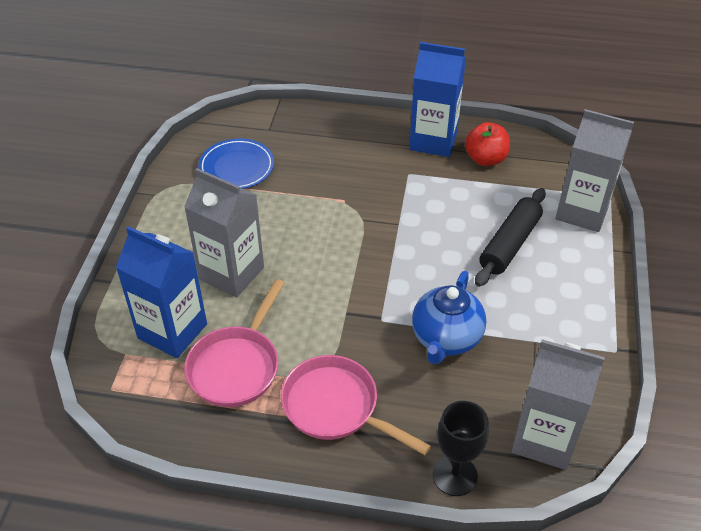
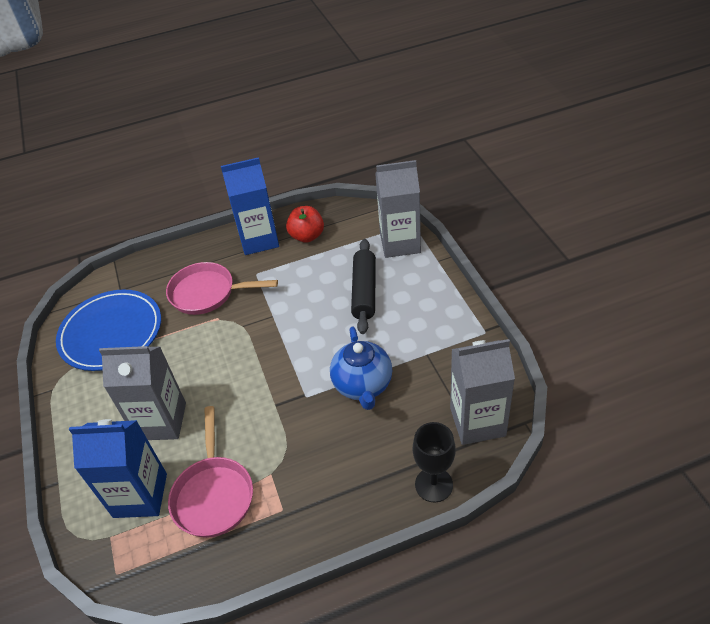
camera: 25 degrees left, 0 degrees up
blue plate [198,138,274,189] -> blue plate [56,289,161,371], size x1.51
pink pan [281,355,431,455] -> pink pan moved to [166,262,278,315]

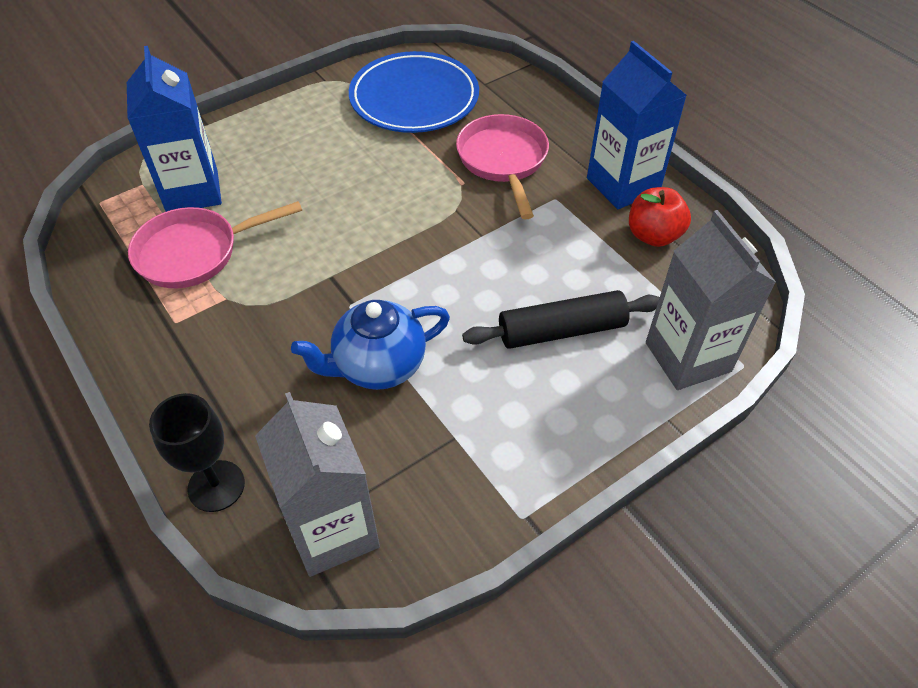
camera: 70 degrees right, 5 degrees up
grey carton [99,346,186,440] -> none

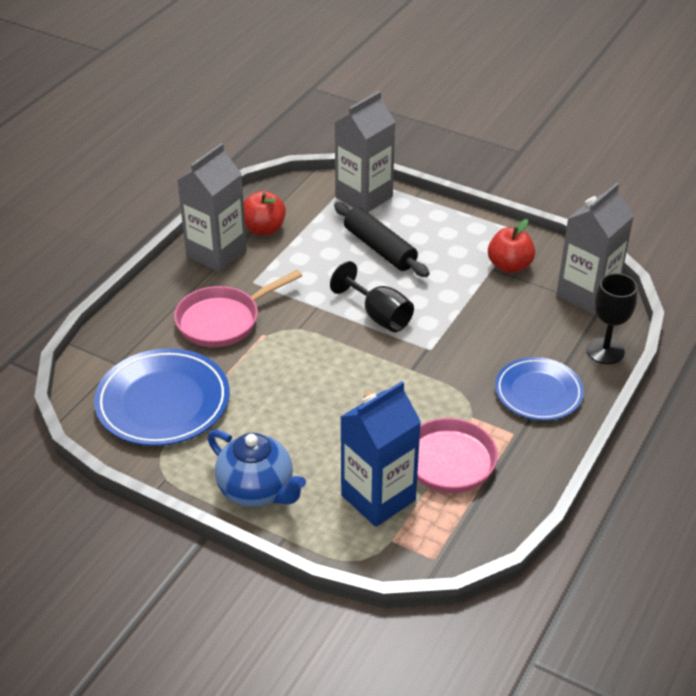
camera: 115 degrees left, 10 degrees down
blue teapot [291,300,450,390] -> blue teapot moved to [207,430,306,507]
blue carton [587,41,687,209] -> grey carton [177,143,247,272]
none -> black goblet [330,261,414,332]
none -> red apple [488,219,535,273]
none -> blue plate [495,357,584,421]

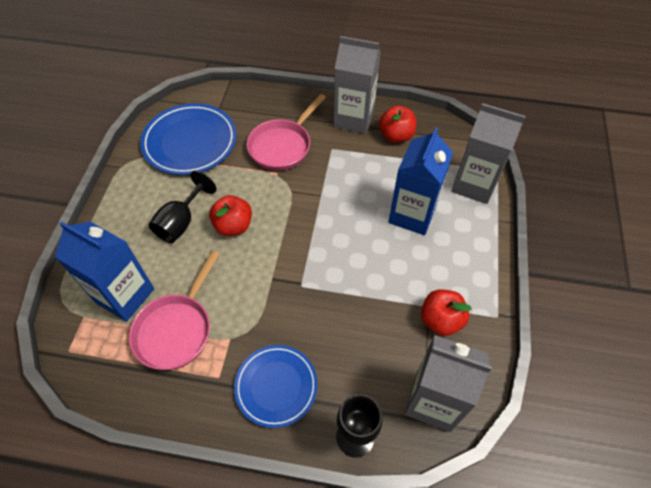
camera: 70 degrees right, 15 degrees up
pink pan [174,270,302,347] -> pink pan turned 90 degrees counterclockwise [246,94,326,171]
blue teapot [207,430,306,507] -> none
black goblet [330,261,414,332] -> black goblet moved to [149,171,217,243]
black rolling pin [334,202,429,277] -> blue carton [388,127,453,235]
none -> red apple [209,195,252,236]

